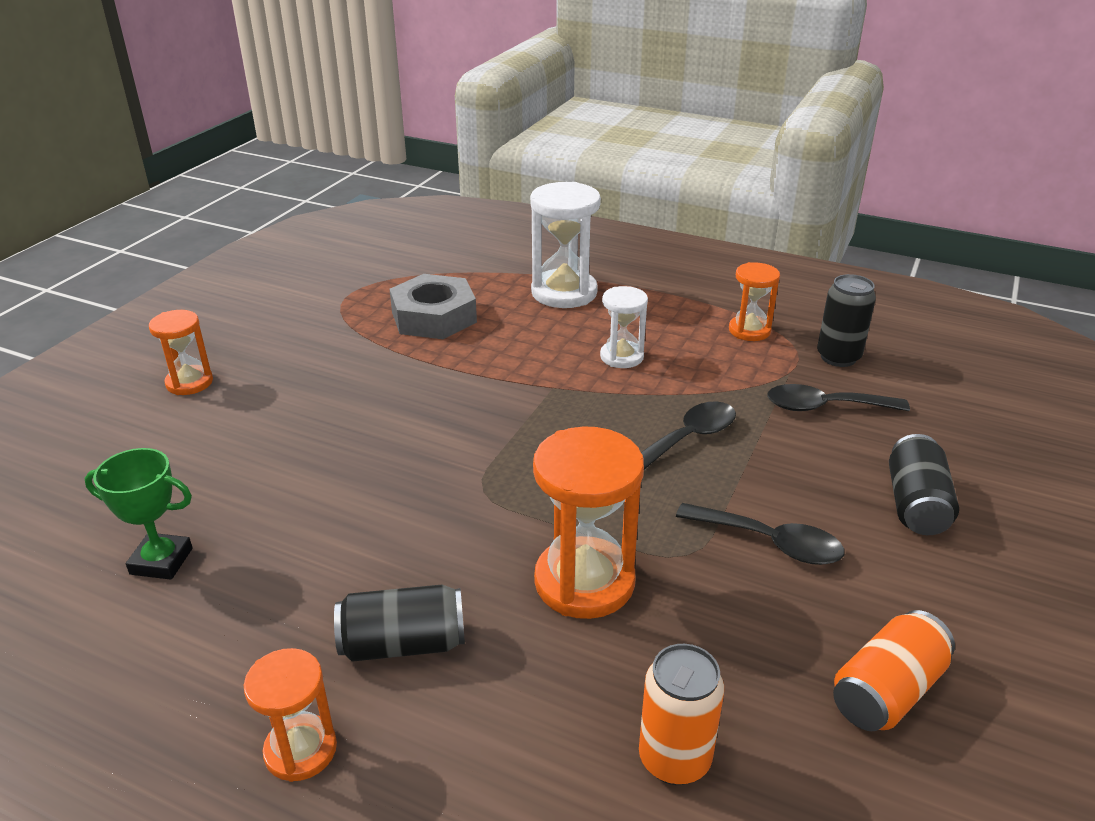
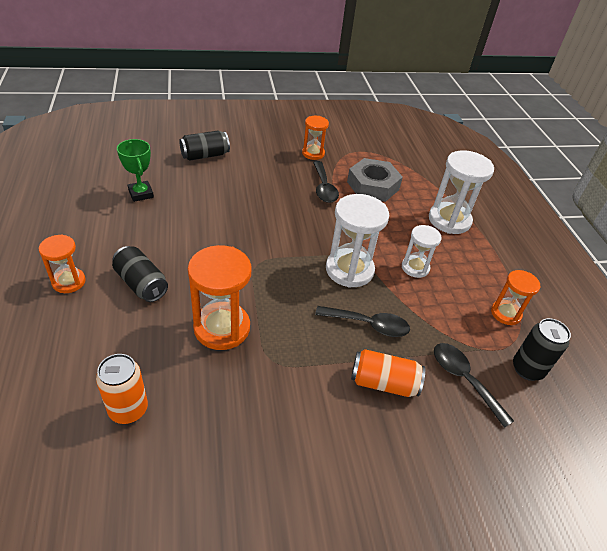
camera: 50 degrees right, 10 degrees up
orange hourglass [149,310,213,395] -> orange hourglass moved to [302,116,329,160]
black spoon [676,503,845,565] -> black spoon moved to [313,161,339,203]
orange can [833,610,955,731] -> orange can moved to [351,349,425,397]
black can [889,434,959,535] -> black can moved to [179,131,230,161]
none -> white hourglass [326,194,389,288]

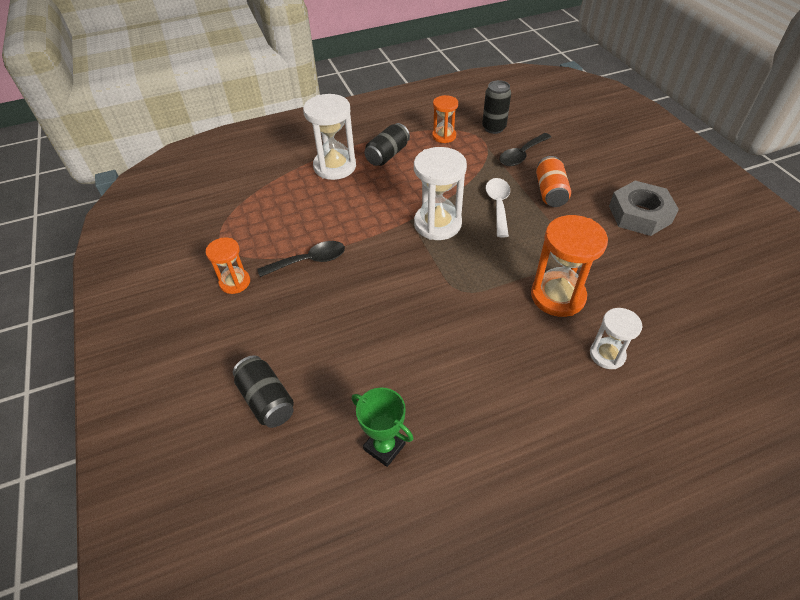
camera: 95 degrees left, 5 degrees up
orange hourglass [39,234,86,293] -> none
orange can [96,354,148,424] -> none
black can [112,246,168,302] -> black can moved to [364,123,410,166]
green trophy [117,139,154,202] -> green trophy turned 75 degrees clockwise [351,388,413,467]
black spoon [315,306,410,337] -> white spoon [486,178,510,237]
grey nut [347,158,403,202] -> grey nut moved to [609,181,679,236]
white hourglass [402,225,442,278] -> white hourglass moved to [590,308,642,369]

